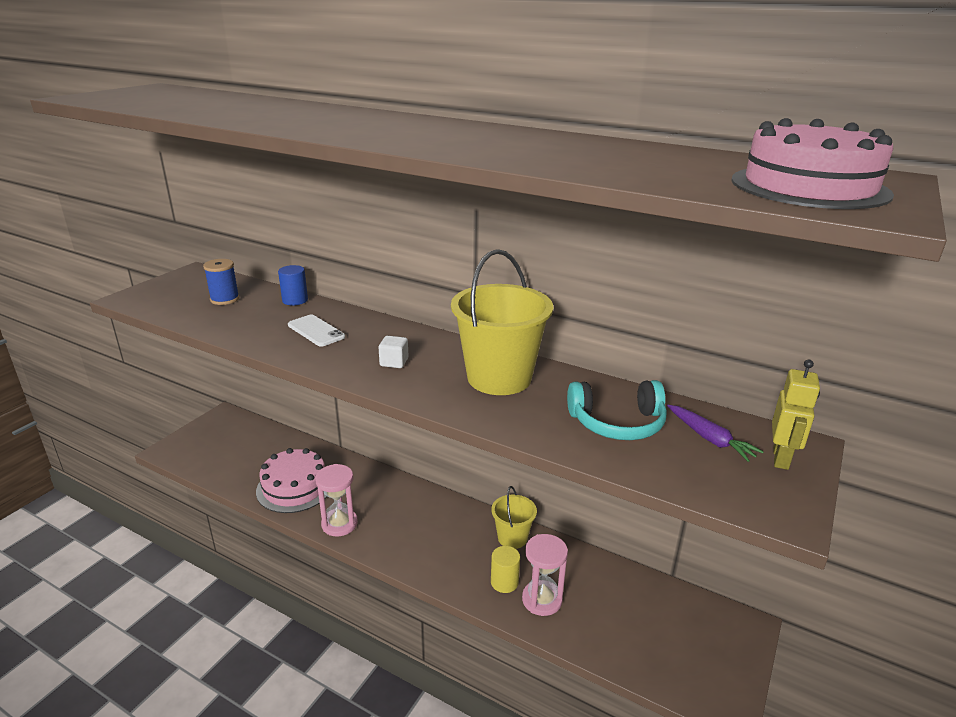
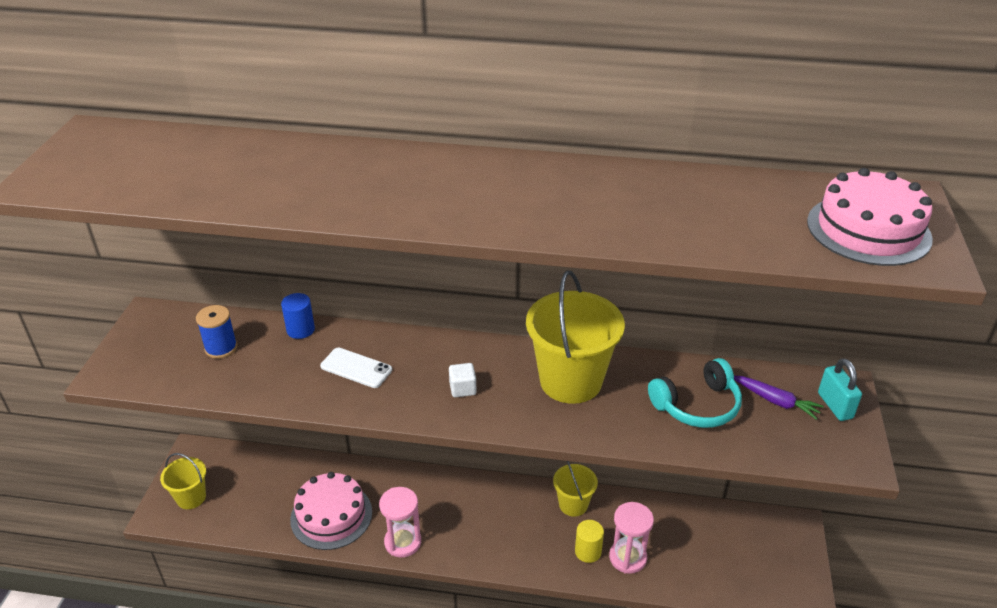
camera: 20 degrees left, 10 degrees up
yellow robot [772,359,820,470] -> turquoise padlock [818,358,862,421]
none -> yellow bucket [160,453,206,509]

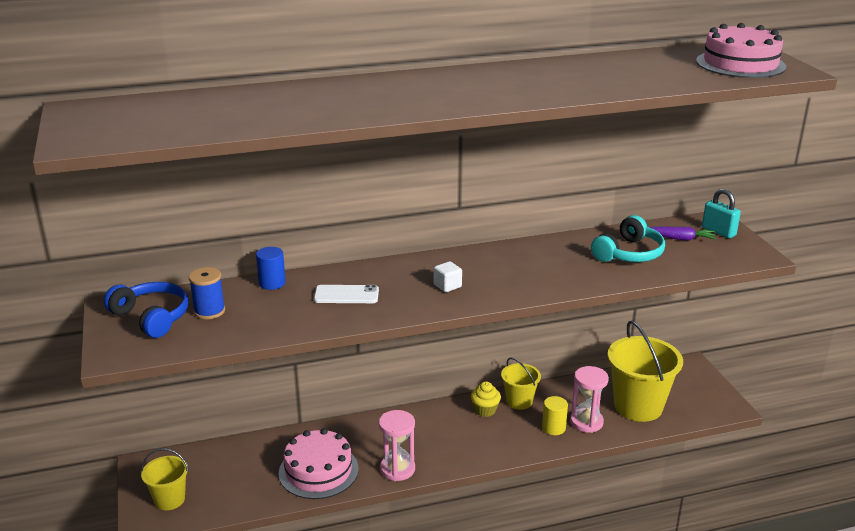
camera: 25 degrees left, 10 degrees down
yellow bucket [526,270,625,404] -> yellow bucket moved to [607,321,683,422]
none -> blue headphones [104,282,189,338]
none -> yellow cupcake [471,381,501,417]

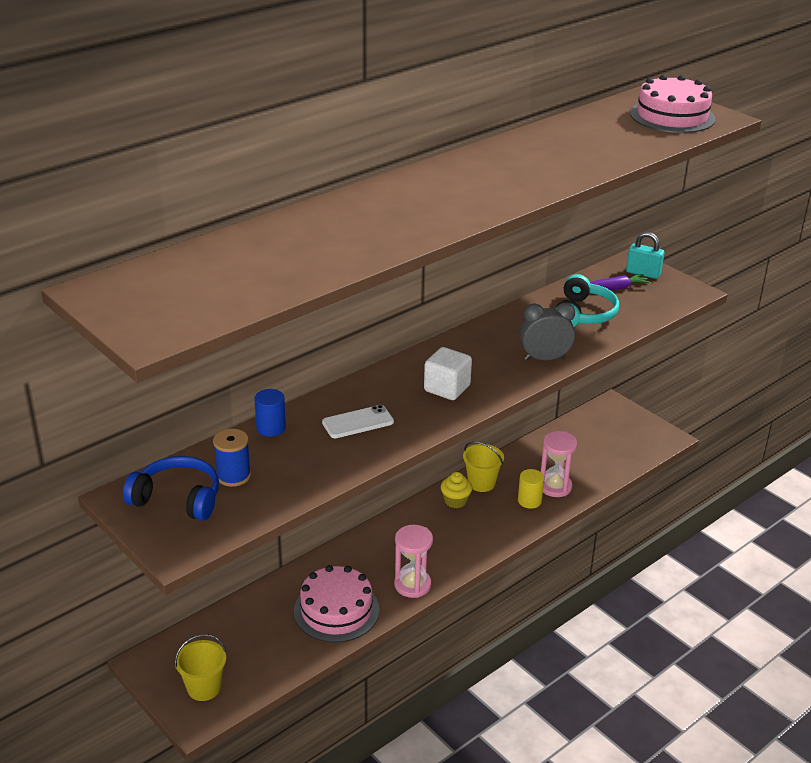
camera: 25 degrees left, 5 degrees up
white cube [434,261,462,292] -> white cube [424,347,472,400], size x1.61
yellow bucket [607,321,683,422] -> none
none -> grey clock [520,303,575,360]

